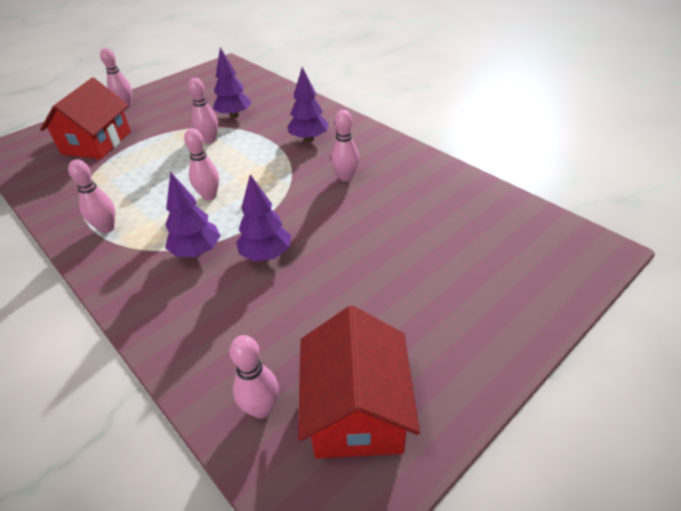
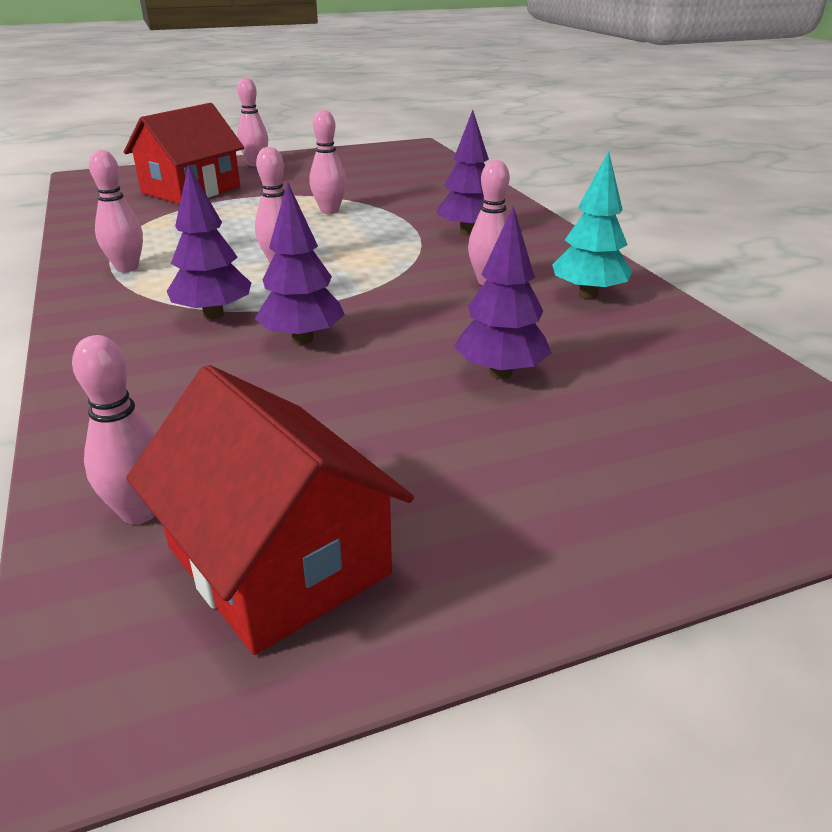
camera: 20 degrees right, 10 degrees down
purple tree [213,47,252,118] -> purple tree moved to [454,206,551,379]
red house [298,306,420,459] -> red house turned 60 degrees counterclockwise [126,365,414,655]
none -> turquoise tree [552,151,632,299]

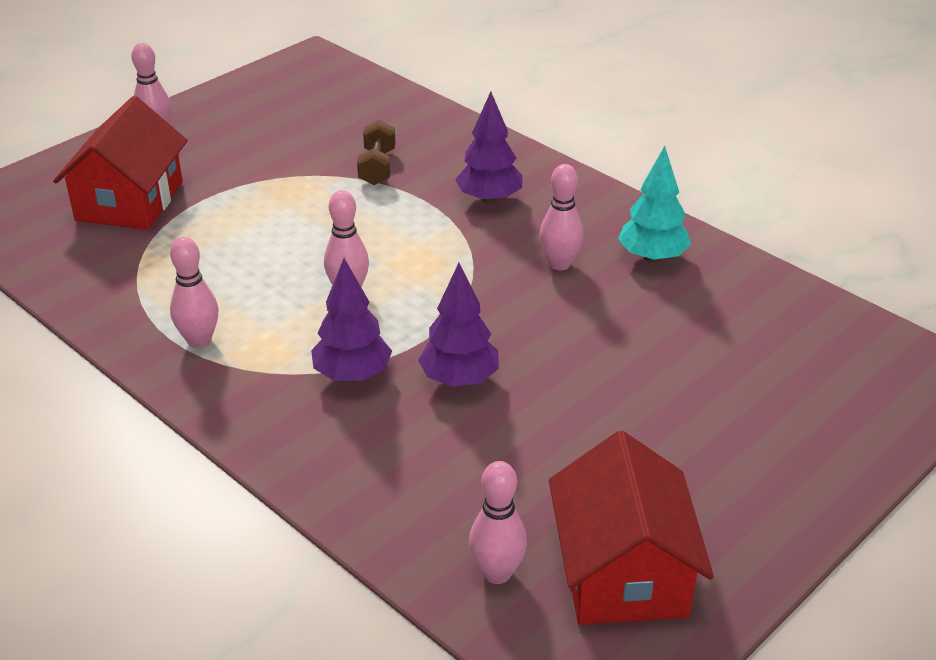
camera: 25 degrees left, 5 degrees up
red house [126,365,414,655] -> red house turned 60 degrees clockwise [549,431,714,625]
pink bowling pin [309,110,346,214] -> none
purple tree [454,206,551,379] -> none
none -> brown dumbbell [357,120,395,185]

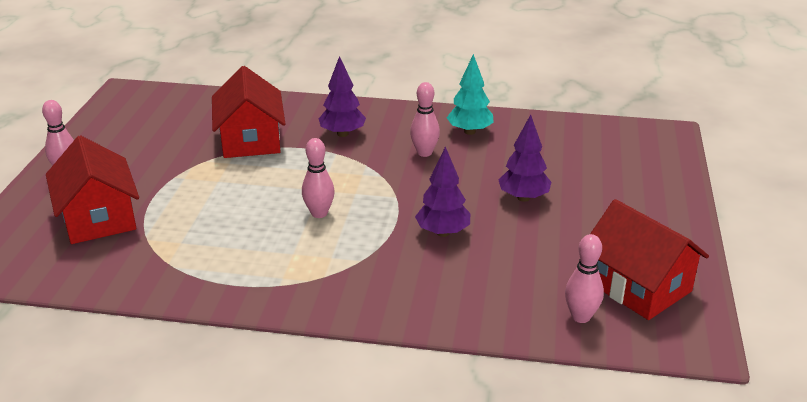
camera: 35 degrees left, 5 degrees down
pink bowling pin [170,237,219,348] -> none
purple tree [311,258,392,382] -> purple tree moved to [498,115,552,202]
brown dumbbell [357,120,395,185] -> red house [212,66,285,158]

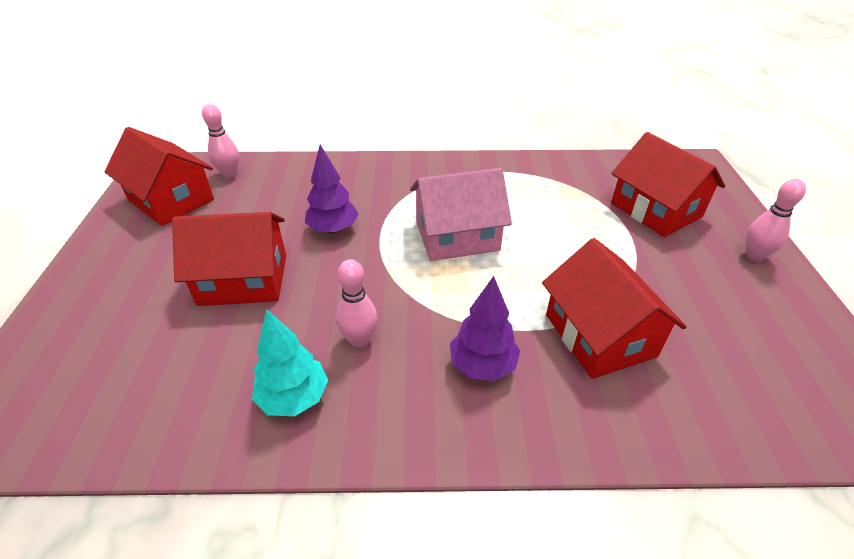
camera: 170 degrees right, 10 degrees up
pink bowling pin [302,138,335,218] -> pink house [410,168,512,261]
purple tree [498,115,552,202] -> red house [172,212,286,306]

